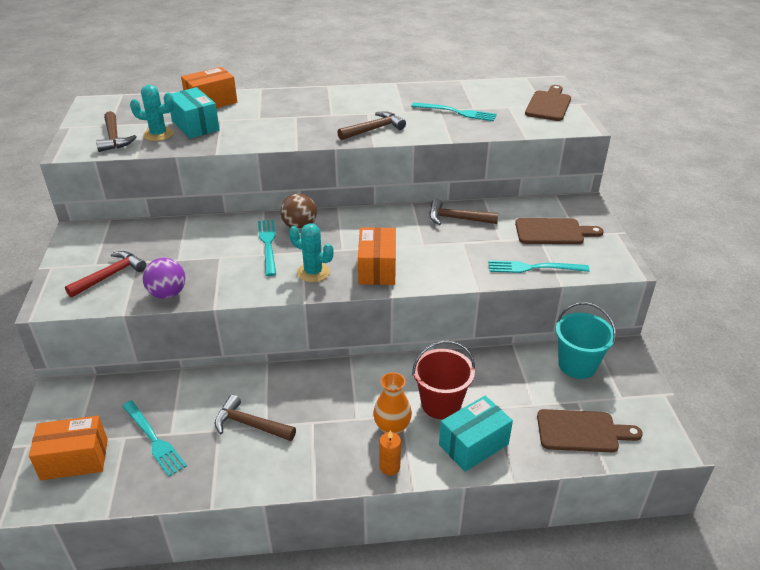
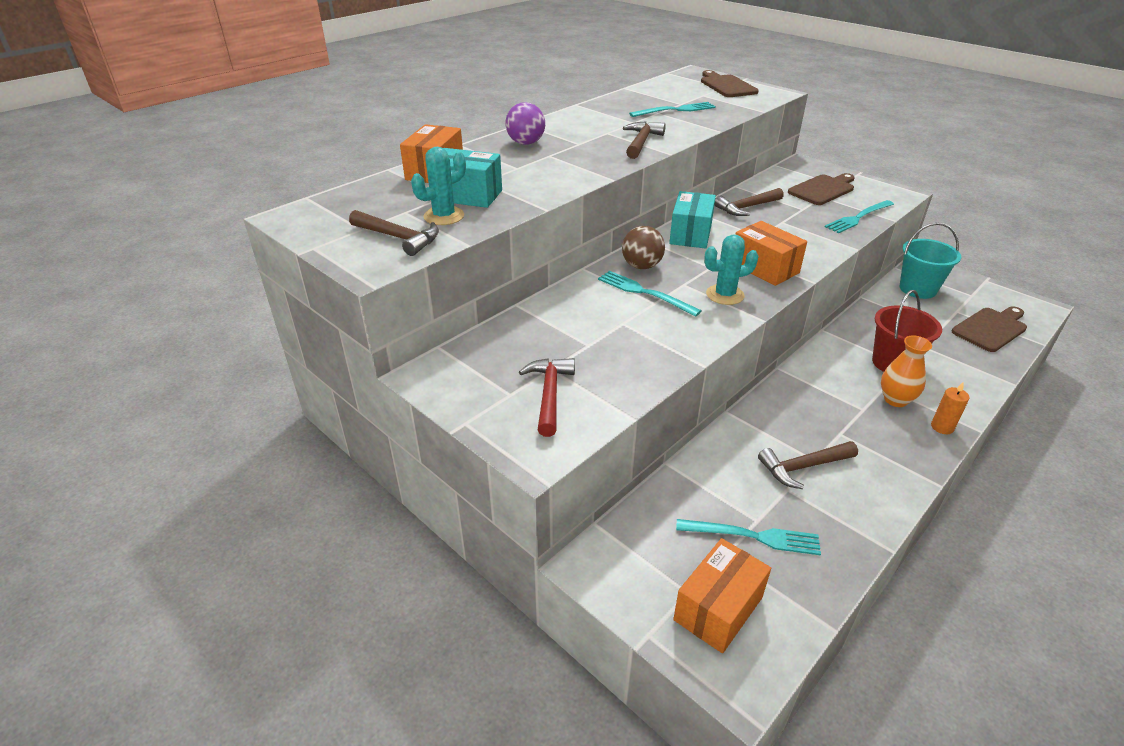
camera: 40 degrees left, 0 degrees up
purple ball [143,258,186,299] -> purple ball moved to [505,102,545,145]
turquoise box [439,396,513,472] -> turquoise box moved to [669,191,716,249]

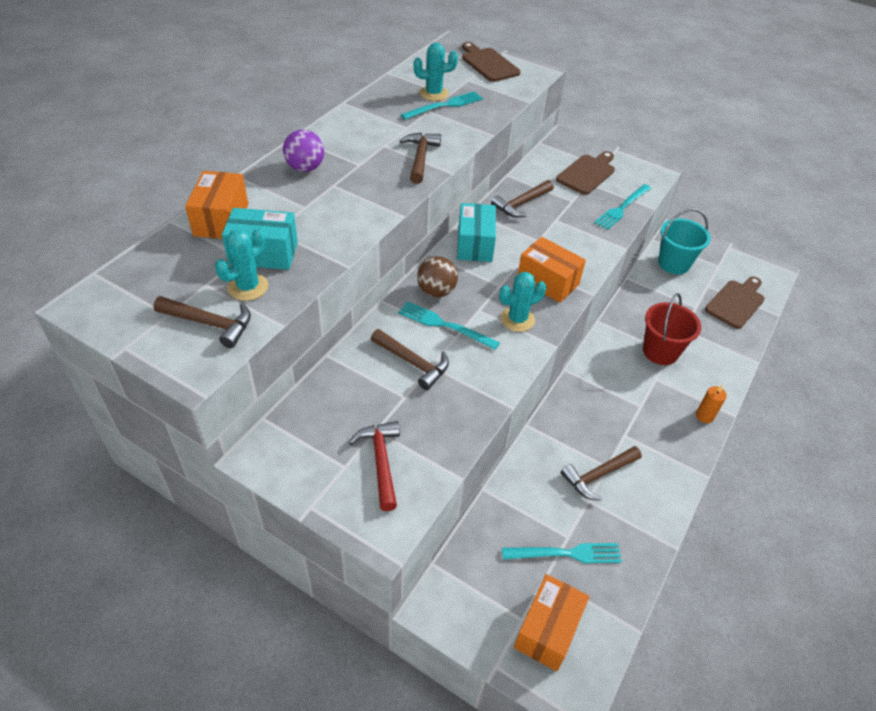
camera: 15 degrees left, 10 degrees up
orange vase [881,336,932,407] -> none
none -> brown hammer [371,329,449,390]
none -> turquoise cactus [413,43,458,101]

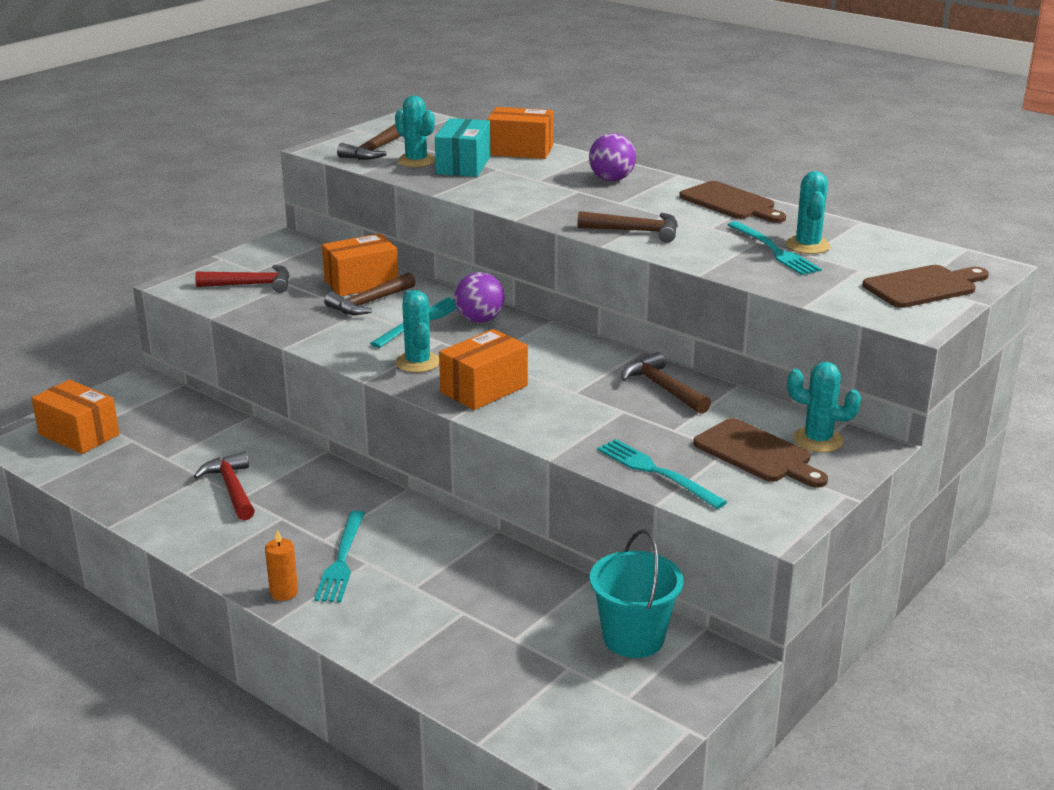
camera: 100 degrees right, 20 degrees down
brown ball [417,256,458,297] -> purple ball [454,272,505,323]
turquoise box [457,203,496,262] -> none
turquoise fork [502,543,622,563] -> turquoise fork moved to [314,511,365,603]
brown hammer [561,446,642,501] -> red hammer [193,451,255,520]
red bucket [643,293,701,365] -> none
brown cutting board [705,277,765,329] -> brown cutting board moved to [679,181,786,223]
none -> orange box [322,233,398,296]
none -> turquoise cactus [787,362,861,452]

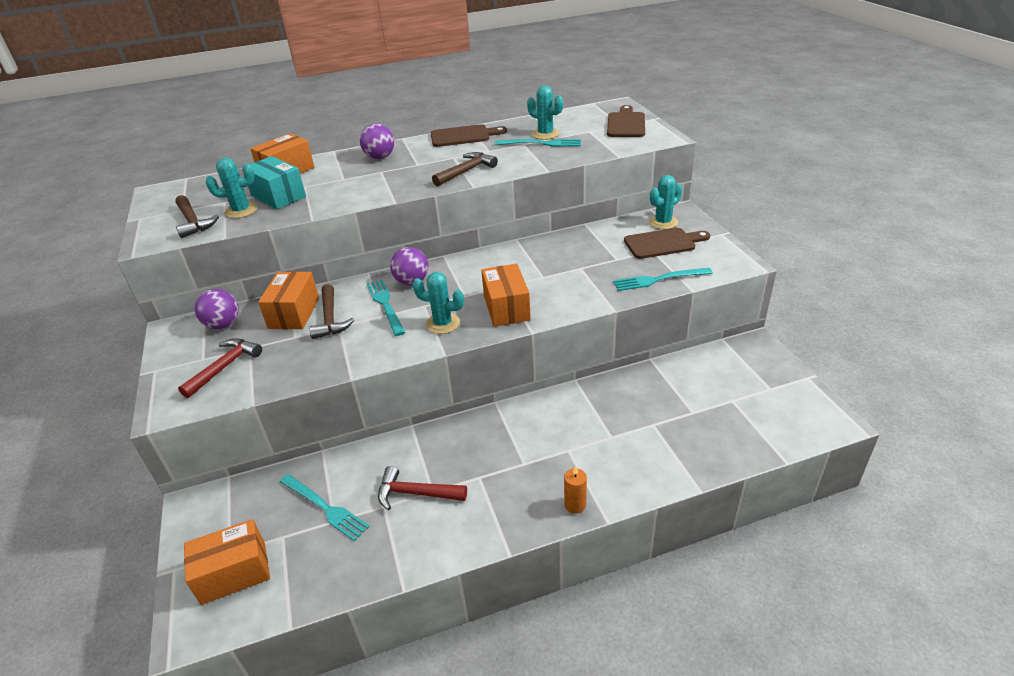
camera: 55 degrees left, 10 degrees up
turquoise fork [314,511,365,603] -> turquoise fork moved to [280,474,370,541]
turquoise bucket [589,529,684,658] -> none
brown hammer [621,352,711,414] -> none
none -> purple ball [195,289,239,329]

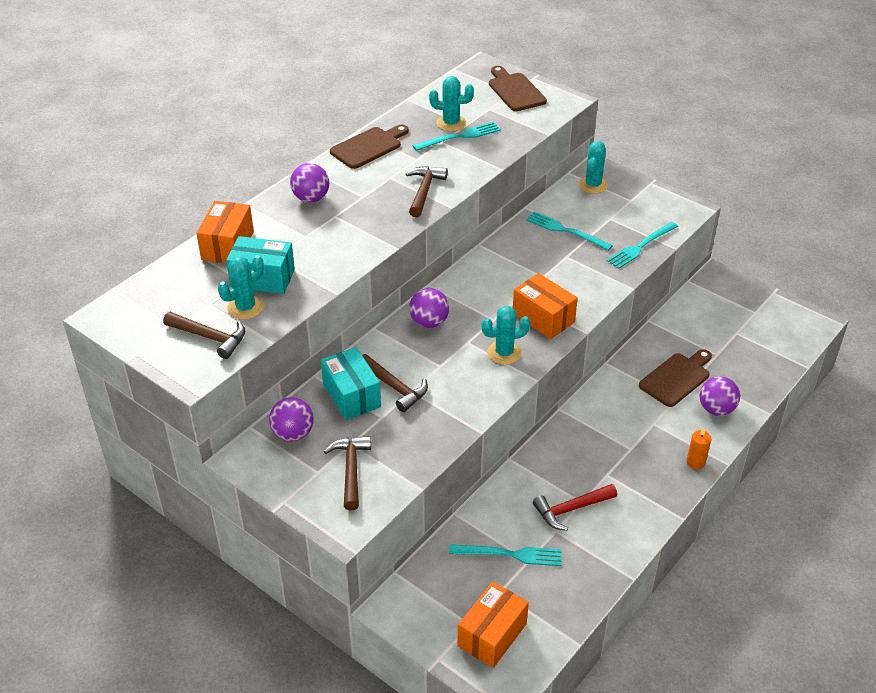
camera: 35 degrees left, 5 degrees up
red hammer [178,338,262,398] -> brown hammer [324,436,371,510]
orange box [258,271,319,329] -> turquoise box [321,347,381,420]
turquoise fork [367,280,405,336] -> turquoise fork moved to [526,211,613,251]
brown cutting board [624,228,710,259] -> brown cutting board moved to [639,349,712,407]
none -> purple ball [699,376,740,416]

